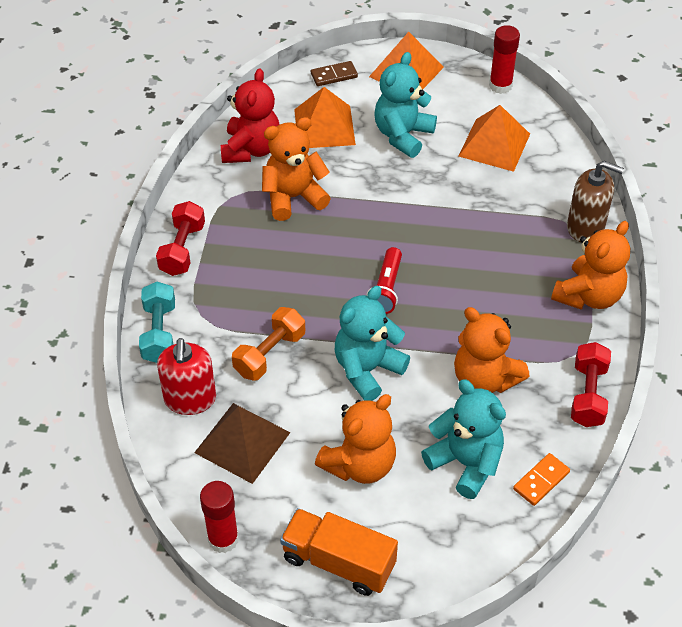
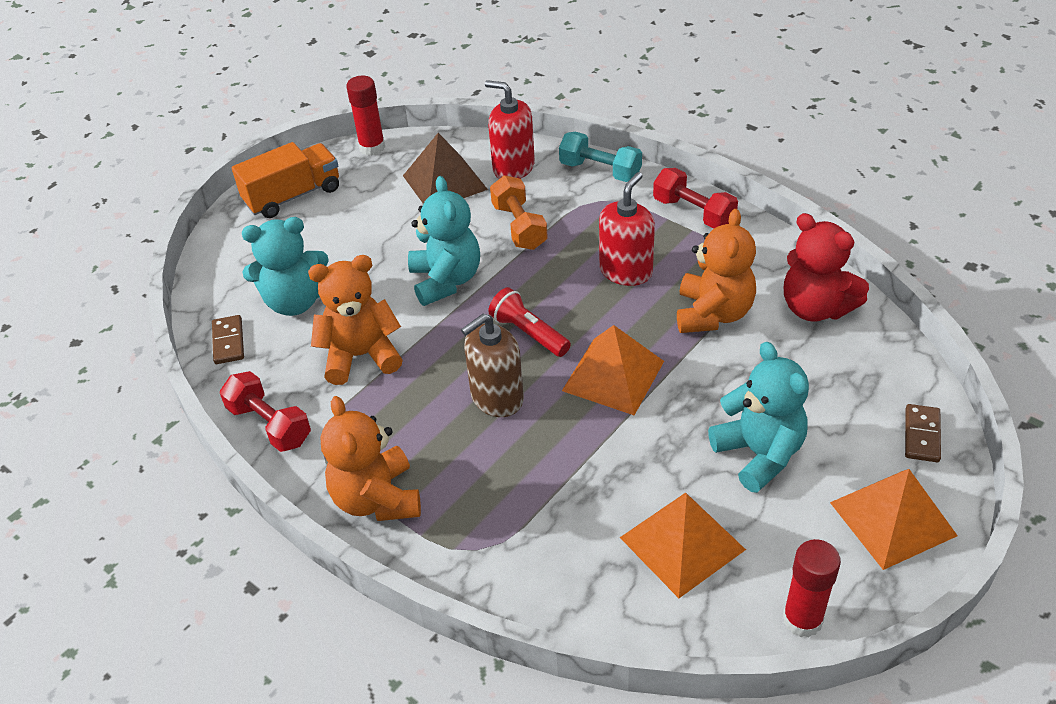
camera: 125 degrees right, 5 degrees down
orange pyramid [294,87,356,148] -> orange pyramid moved to [562,325,664,415]
orange teddy bear [315,394,396,484] -> none
orange domino [513,453,570,506] -> brown domino [212,315,244,364]
brown soap dispenser [567,161,624,242] -> brown soap dispenser moved to [461,314,524,417]
none -> red soap dispenser [599,172,655,286]

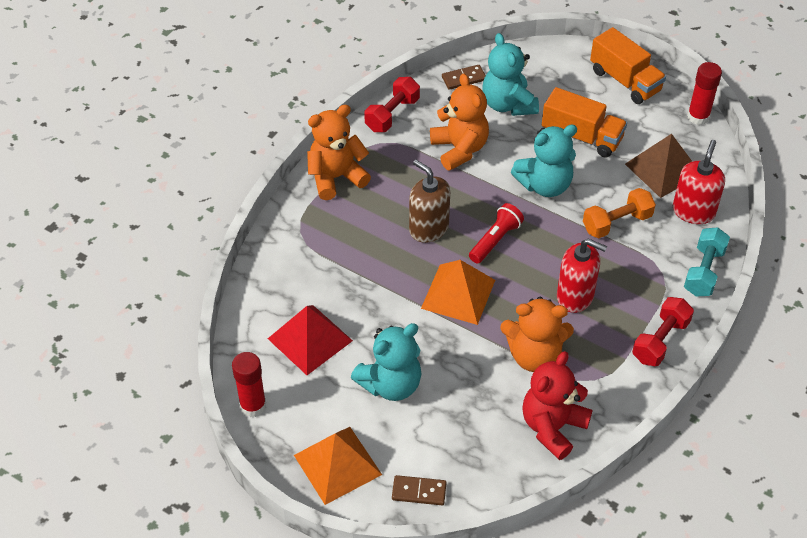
camera: 80 degrees right, 5 degrees up
orange pyramid [620,493,746,598] -> red pyramid [268,305,353,375]
none -> orange truck [542,87,627,158]

